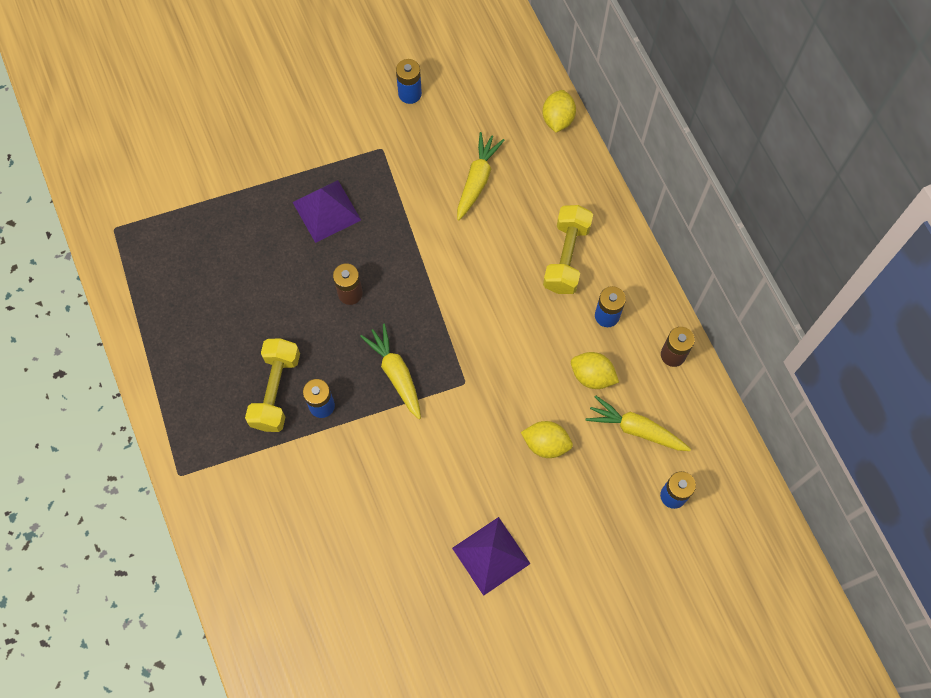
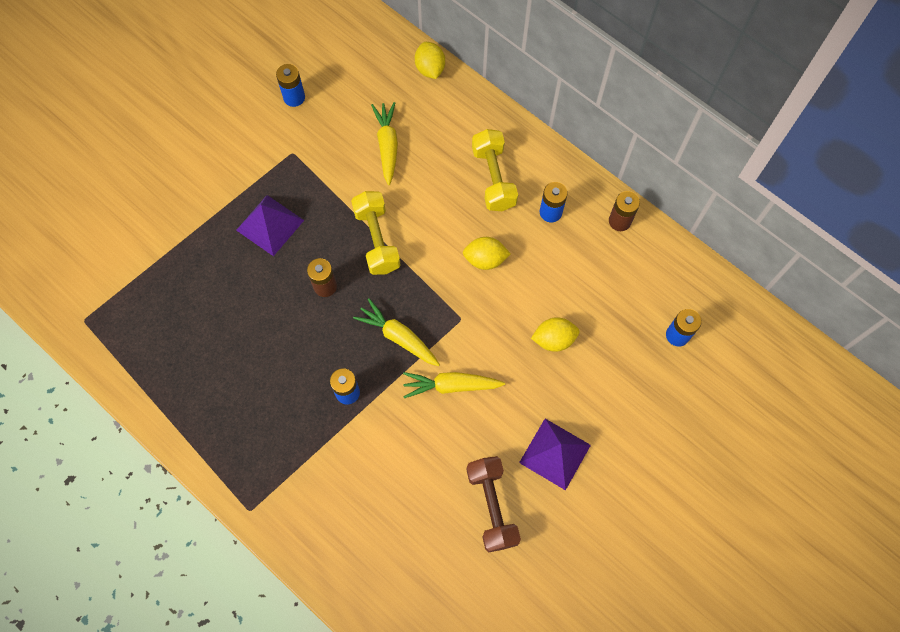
camera: 25 degrees left, 0 degrees up
yellow dumbbell [245,338,300,432] -> yellow dumbbell moved to [351,191,401,275]
yellow lemon [571,352,619,389] -> yellow lemon moved to [463,237,510,270]
yellow carrot [586,395,691,451] -> yellow carrot moved to [403,372,505,398]
none -> brown dumbbell [467,456,521,552]

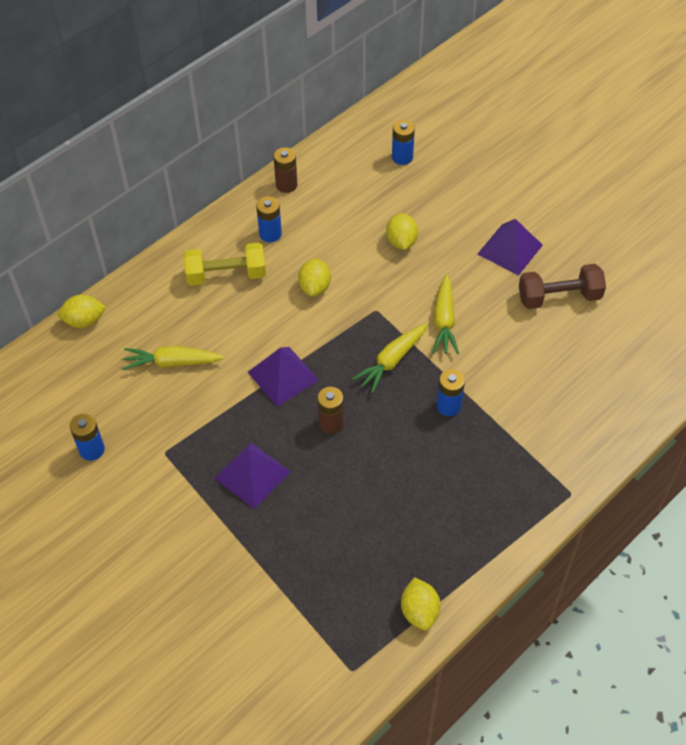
camera: 85 degrees left, 15 degrees down
yellow dumbbell [351,191,401,275] -> purple pyramid [248,347,319,406]
none -> yellow lemon [401,577,441,630]

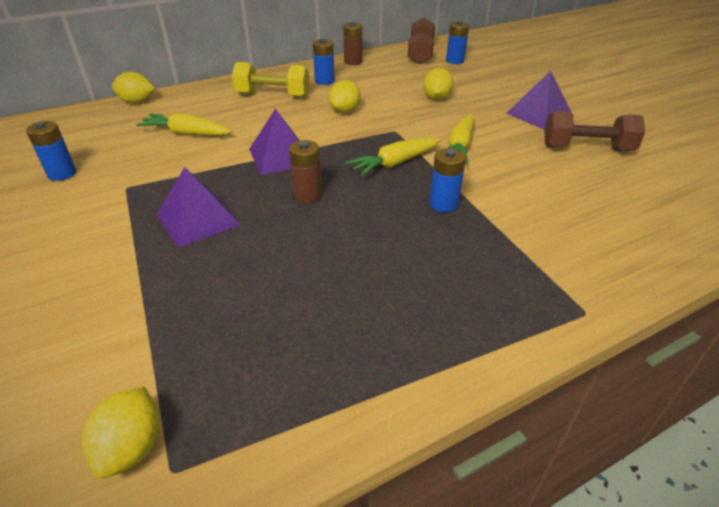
camera: 15 degrees right, 15 degrees down
yellow lemon [401,577,441,630] -> yellow lemon moved to [82,386,160,479]
none -> brown dumbbell [408,17,435,64]

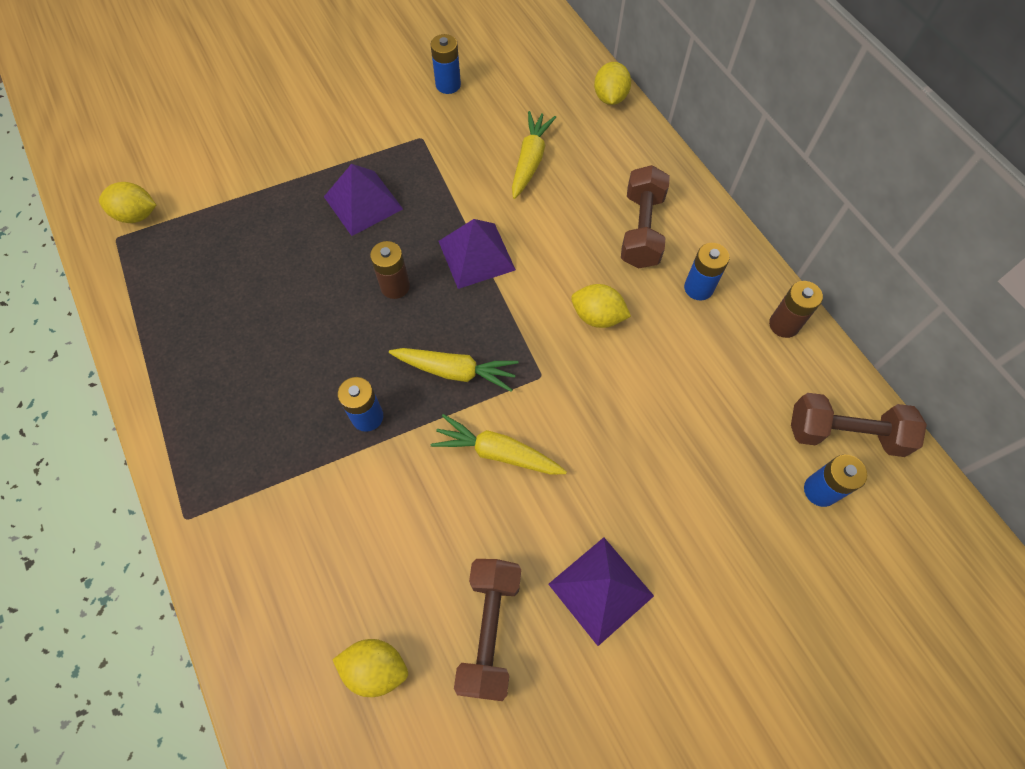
camera: 90 degrees right, 25 degrees up
yellow dumbbell [232,62,309,98] -> brown dumbbell [621,165,670,268]
yellow carrot [346,138,441,176] -> yellow carrot turned 135 degrees clockwise [389,348,519,392]
yellow lemon [423,68,453,100] -> yellow lemon moved to [332,639,408,697]

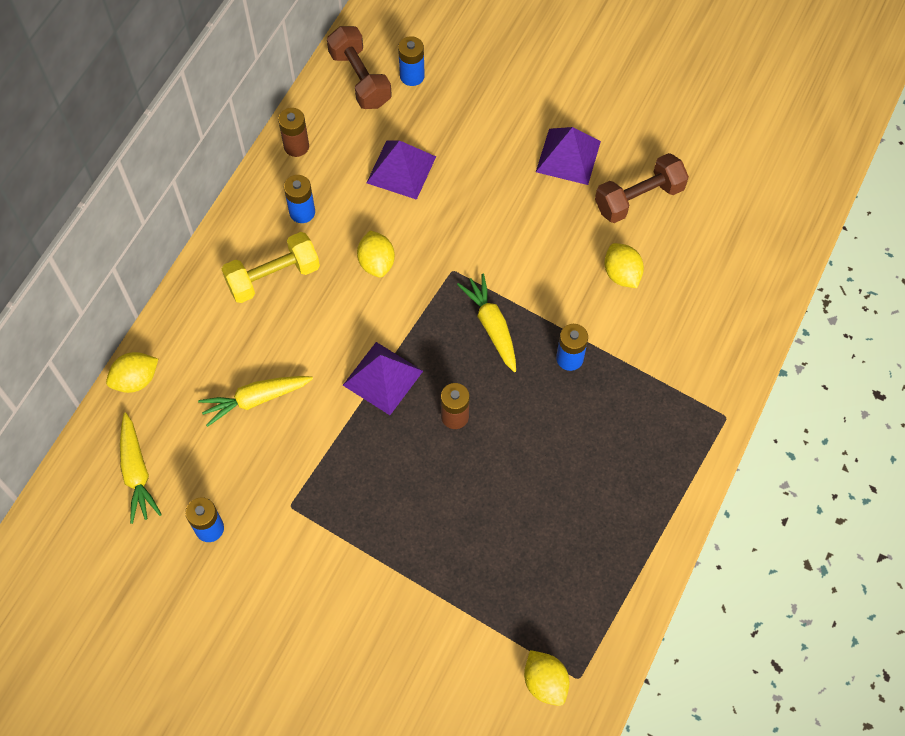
camera: 125 degrees left, 0 degrees up
purple pyramid [324,164,403,236] -> purple pyramid moved to [366,140,436,200]
yellow lemon [332,639,408,697] -> yellow lemon moved to [604,243,644,288]
yellow carrot [431,414,567,475] -> yellow carrot moved to [120,412,162,524]
brown dumbbell [621,165,670,268] -> yellow dumbbell [222,232,320,303]

